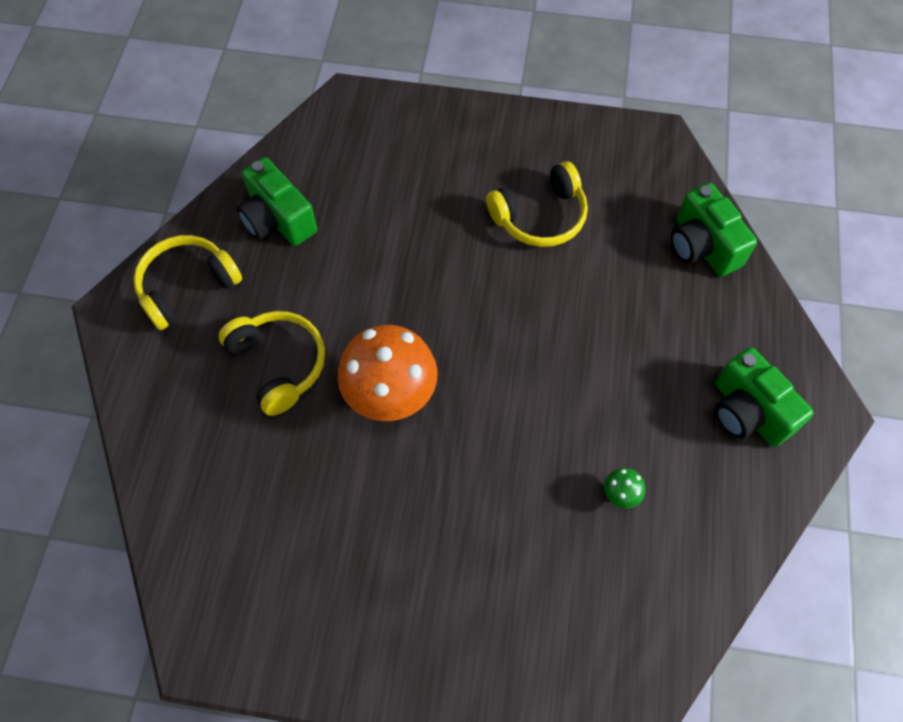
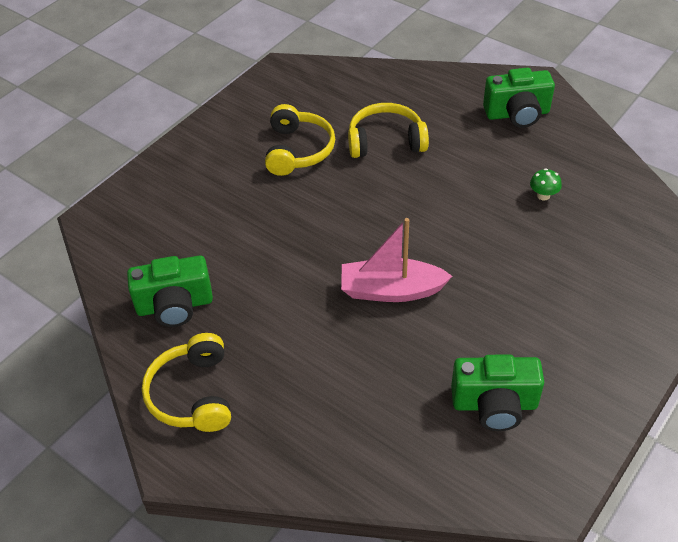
camera: 60 degrees left, 15 degrees down
yellow headphones [219,311,325,416] -> yellow headphones moved to [348,103,429,158]
orange mushroom [338,325,438,421] -> pink boat [341,218,452,302]
green camera [671,183,757,277] -> green camera moved to [451,354,544,431]

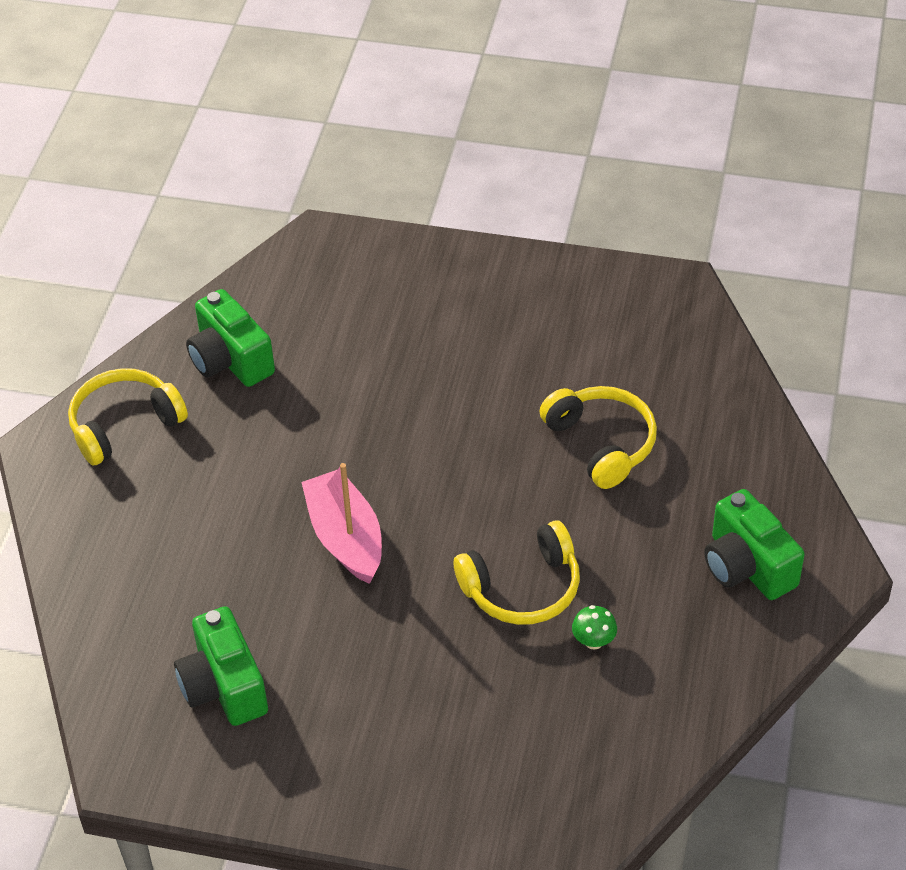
camera: 65 degrees right, 0 degrees up
yellow headphones [265,104,335,176] -> yellow headphones moved to [454,520,580,625]

